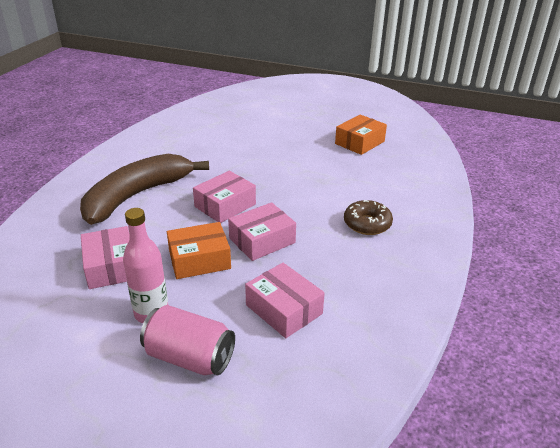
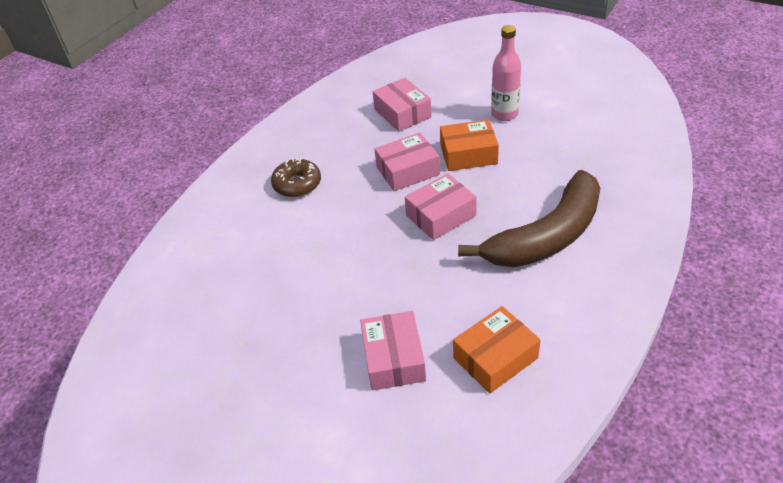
camera: 165 degrees left, 10 degrees up
pink box [81,226,130,289] -> pink box moved to [360,311,426,391]
pink can [140,305,235,375] -> none
orange box [335,115,387,155] -> orange box moved to [453,306,541,394]

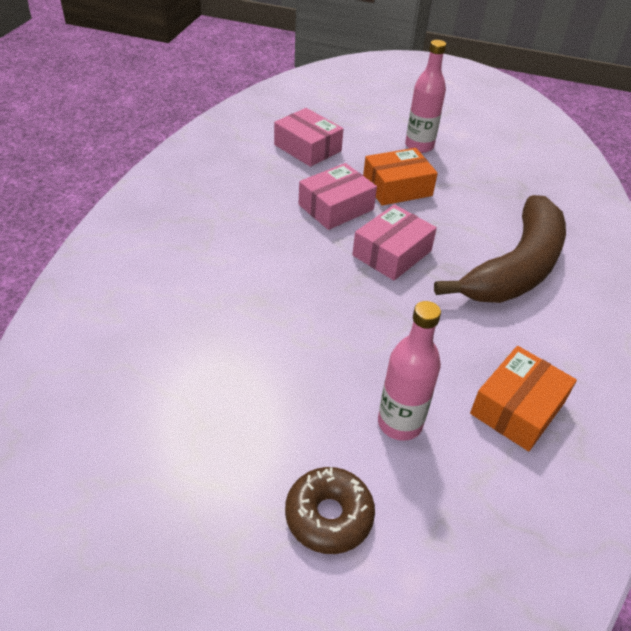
camera: 20 degrees left, 0 degrees up
brown donut [271,158,321,197] -> brown donut moved to [285,467,375,554]
pink box [360,311,426,391] -> pink bottle [378,301,441,441]

